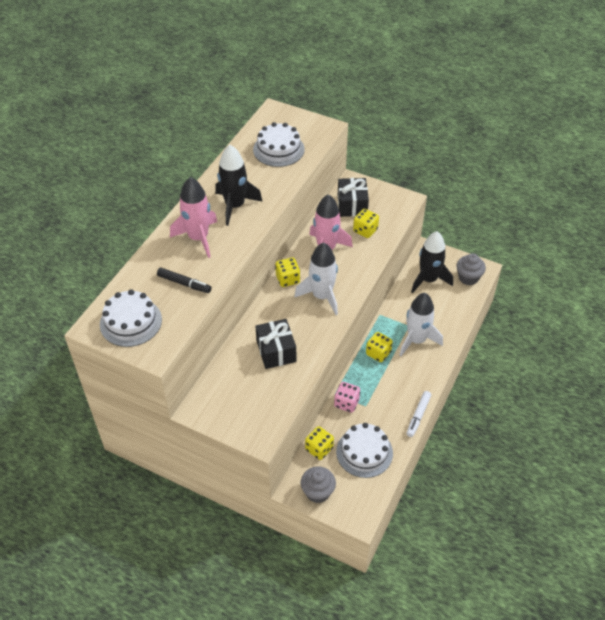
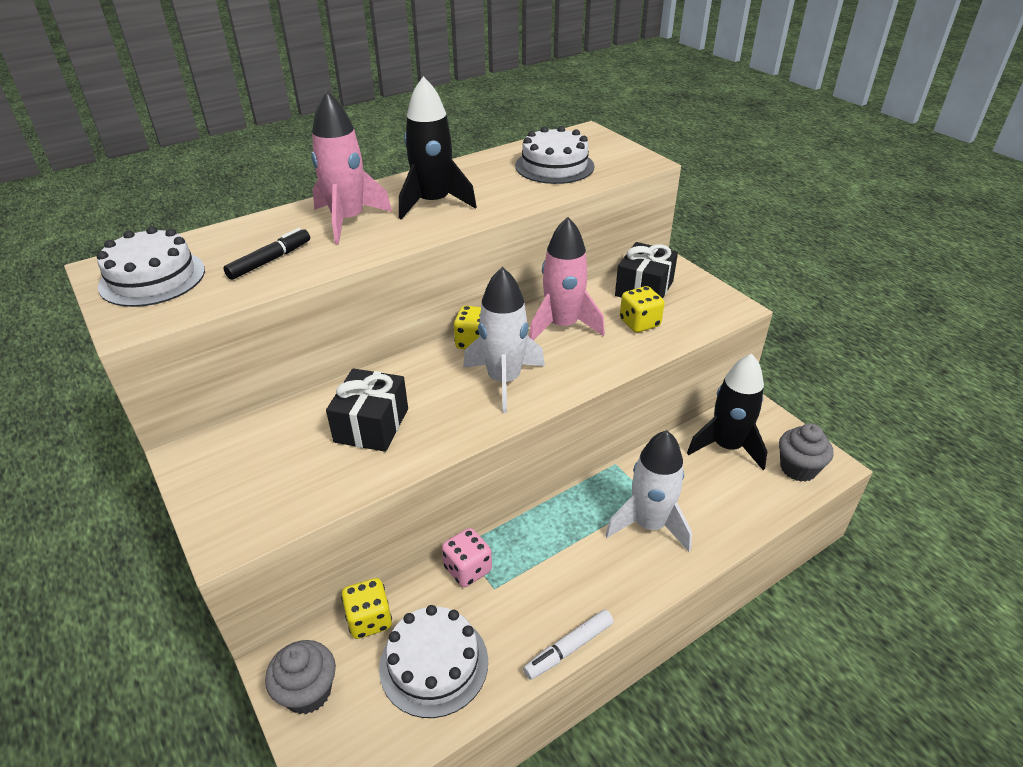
camera: 30 degrees right, 10 degrees down
black marker [157,268,211,293] -> black marker turned 105 degrees counterclockwise [223,228,310,280]
yellow dice [366,332,393,362] -> none

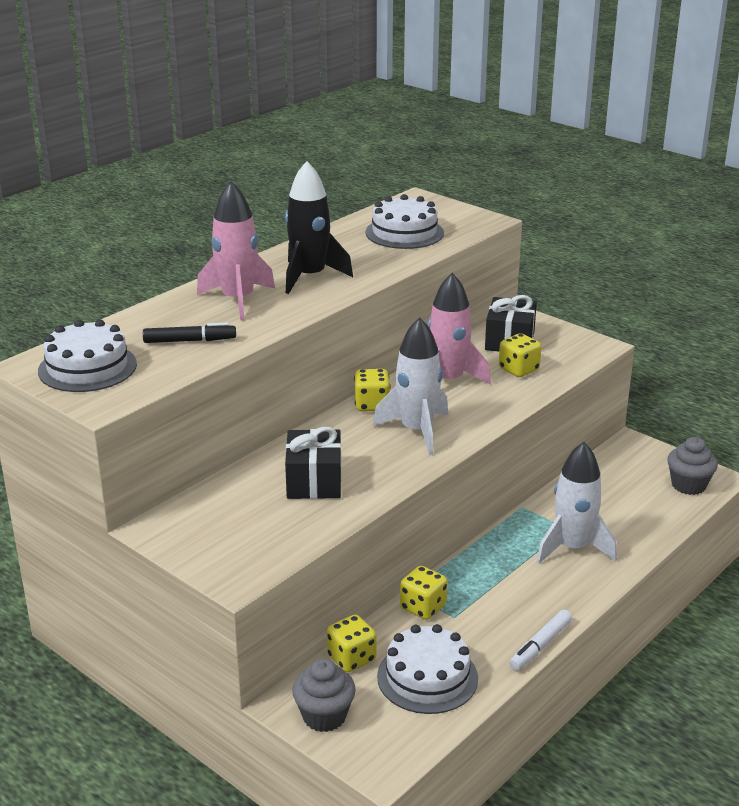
camera: 15 degrees left, 10 degrees down
black marker [223,228,310,280] -> black marker turned 60 degrees clockwise [143,322,236,343]
pink dice [442,528,492,587] -> yellow dice [400,566,447,620]
black rocket [687,354,767,470] -> none

